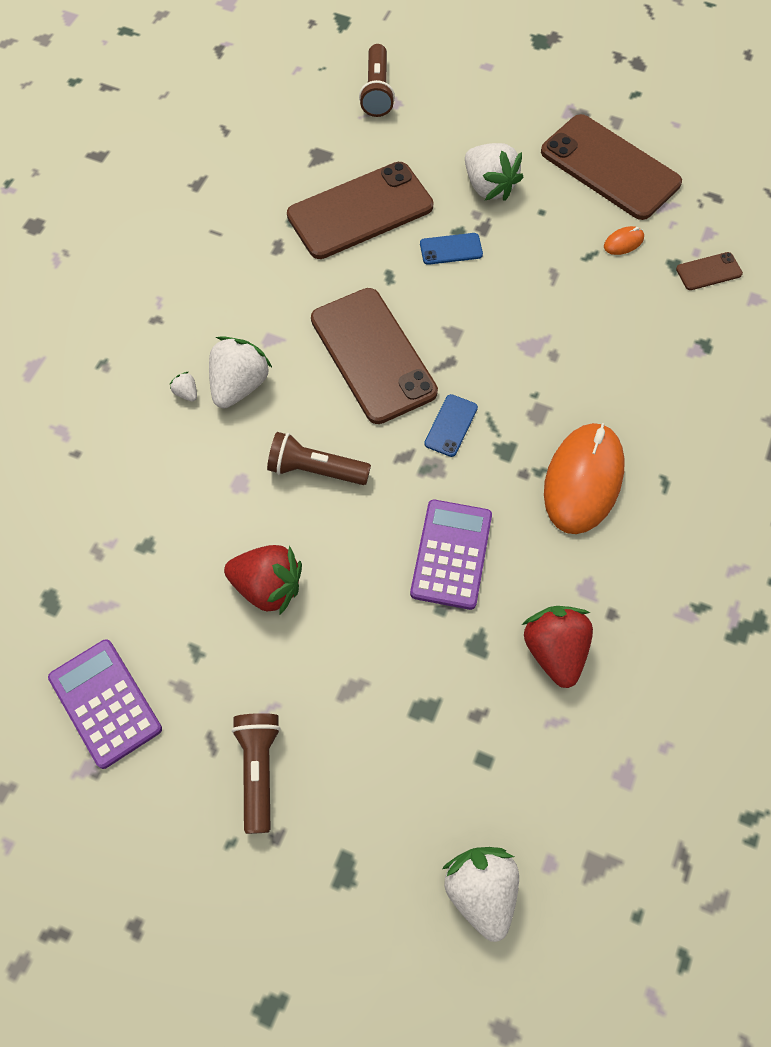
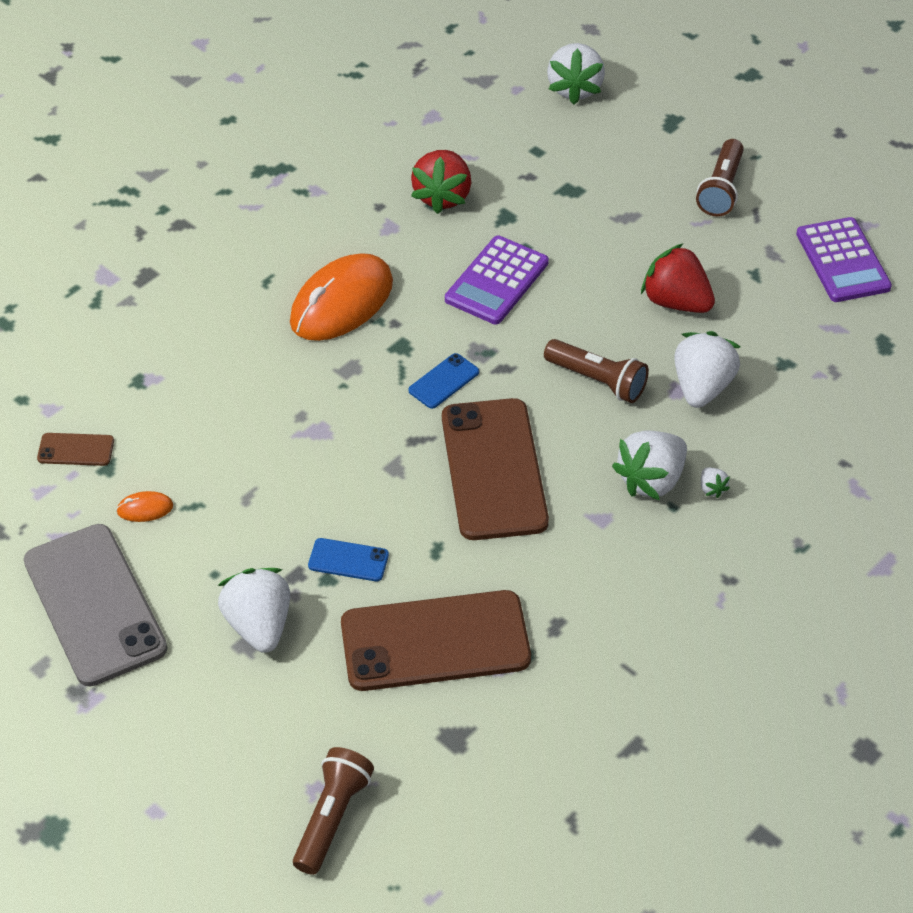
camera: 160 degrees left, 15 degrees down
brown phone [541,114,682,220] -> grey phone [24,524,167,686]
none -> white strawberry [674,331,740,408]

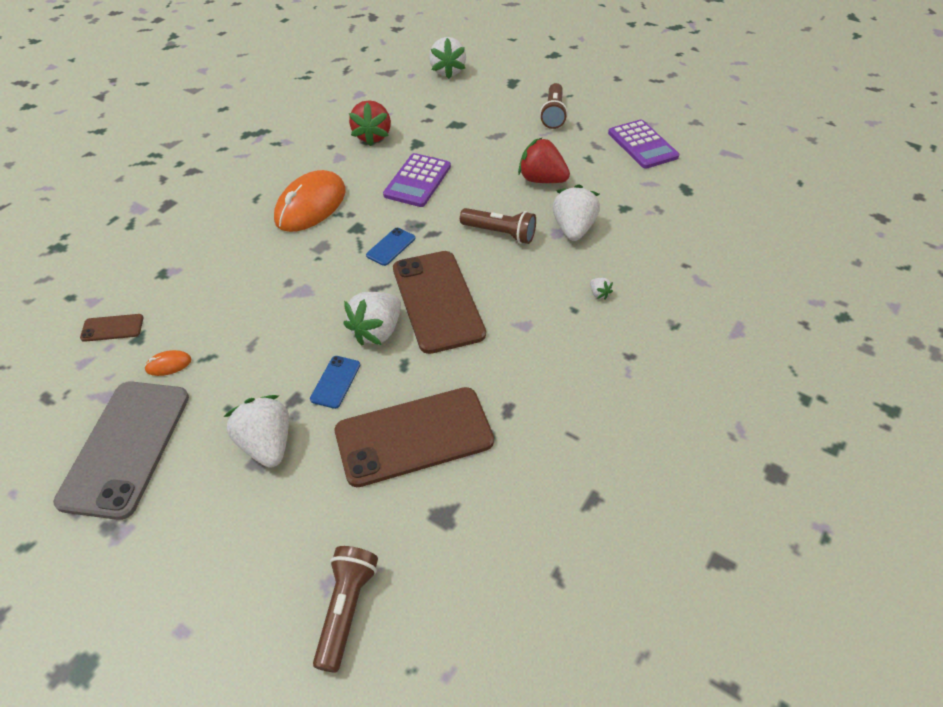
camera: 10 degrees left, 0 degrees up
grey phone [24,524,167,686] -> grey phone turned 45 degrees clockwise [53,381,189,520]
blue phone [308,538,389,581] -> blue phone turned 75 degrees counterclockwise [310,356,360,409]
white strawberry [612,431,687,500] -> white strawberry moved to [343,292,401,346]

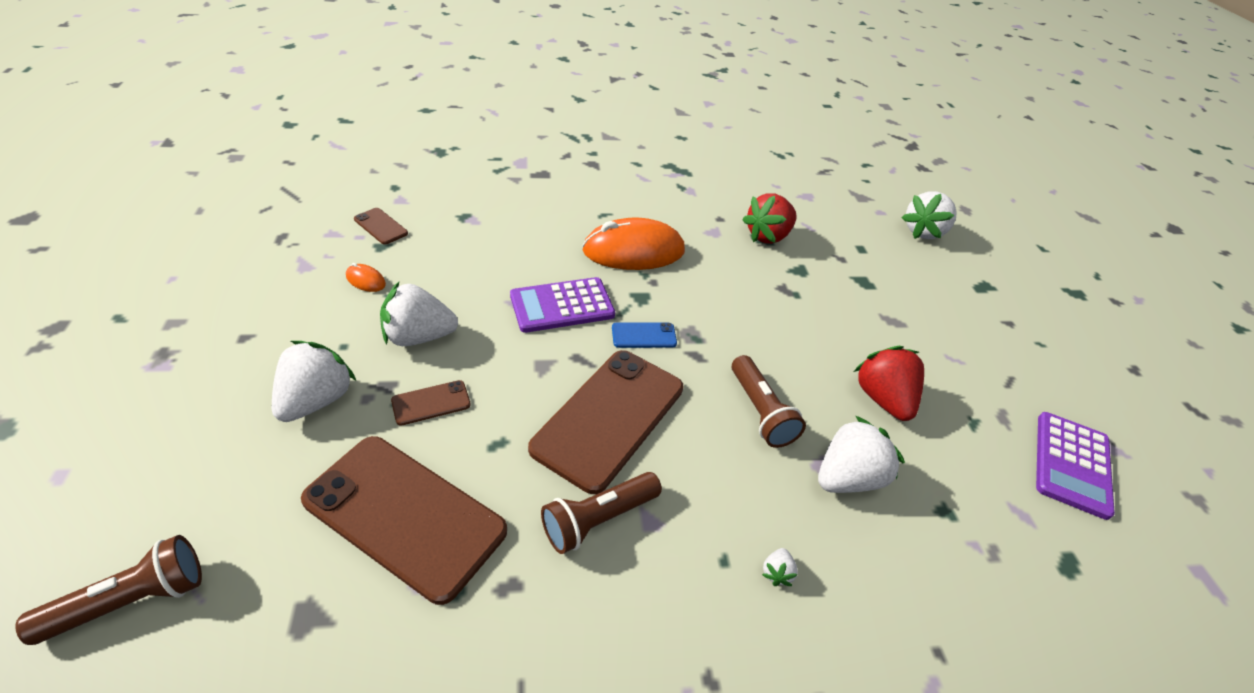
camera: 45 degrees right, 5 degrees down
grey phone [53,381,189,520] -> none
blue phone [310,356,360,409] -> brown phone [391,380,471,426]
white strawberry [343,292,401,346] -> white strawberry moved to [380,282,458,346]
purple calculator [383,153,451,207] -> purple calculator moved to [510,277,615,333]
brown flashlight [540,83,568,129] -> brown flashlight moved to [541,472,662,554]

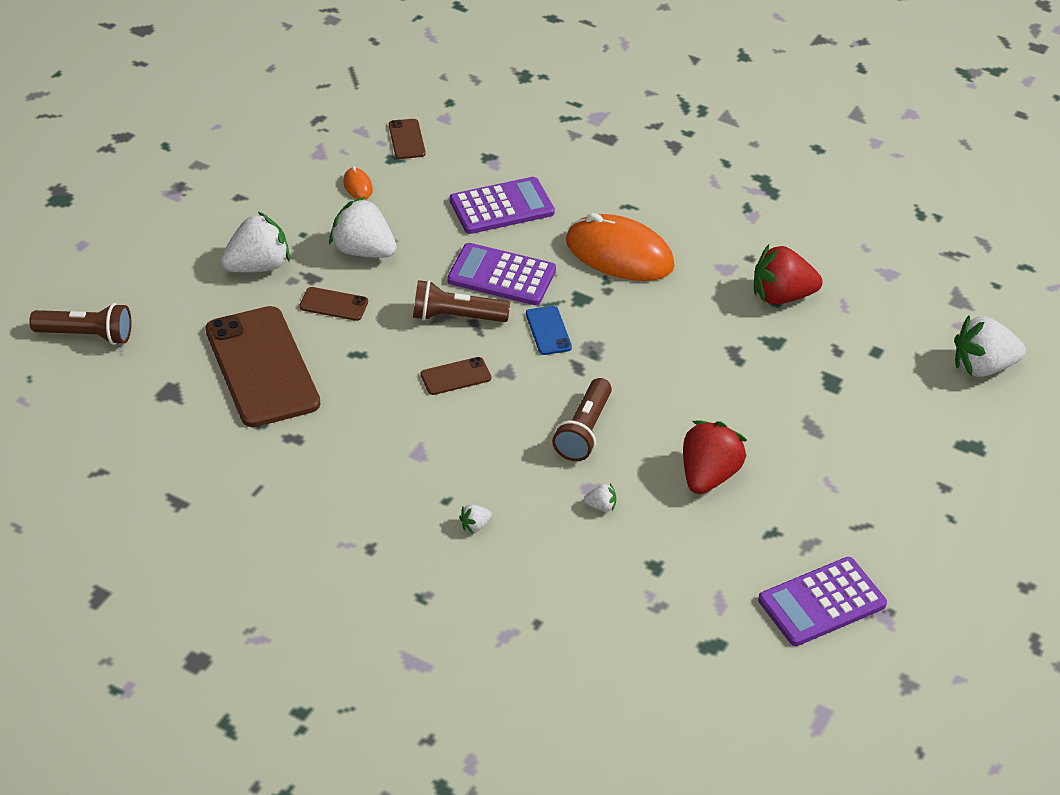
camera: 40 degrees right, 0 degrees up
brown phone [528,350,684,494] -> brown phone [420,357,492,395], size x0.43
brown flashlight [541,472,662,554] -> brown flashlight moved to [413,280,510,322]
blue phone [612,323,677,348] -> blue phone turned 45 degrees clockwise [526,306,572,355]
white strawberry [818,415,905,493] -> white strawberry [584,483,616,512], size x0.43
none -> purple calculator [450,177,555,234]

